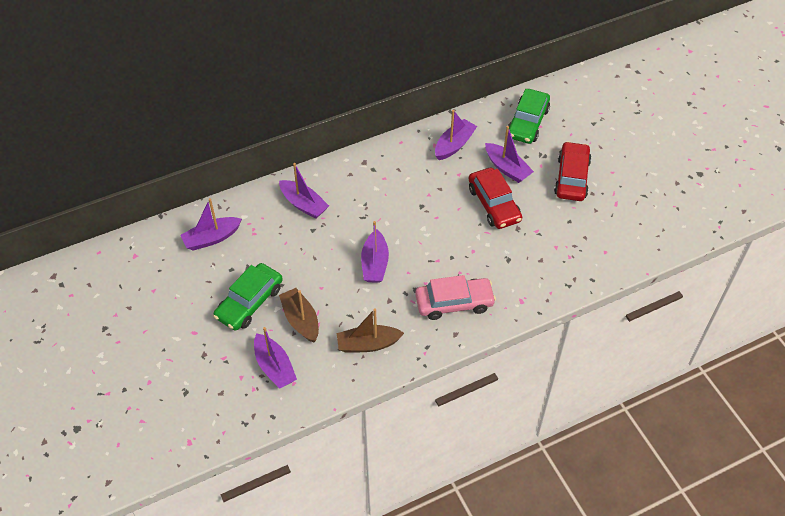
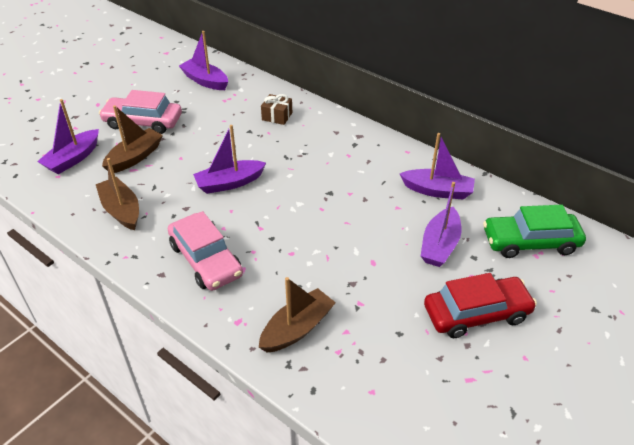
camera: 65 degrees right, 10 degrees down
green car [214,263,283,331] -> pink car [99,90,182,134]
purple boat [279,163,329,219] -> brown gift [261,94,292,125]
red car [468,168,522,229] -> none
none -> brown boat [259,277,336,353]

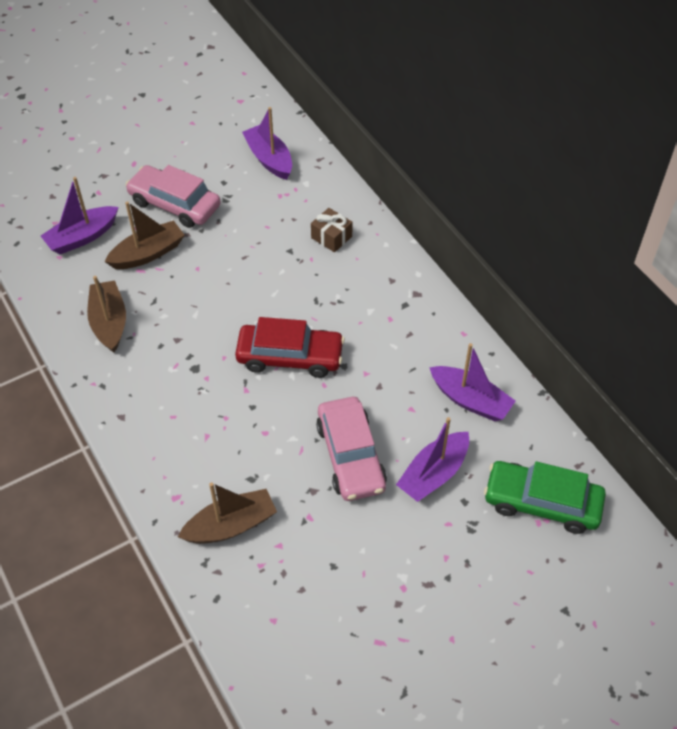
camera: 20 degrees right, 10 degrees up
pink car [168,211,243,291] -> pink car moved to [316,397,387,501]
purple boat [193,125,266,194] -> none
red car [424,273,537,338] -> red car moved to [235,317,345,378]

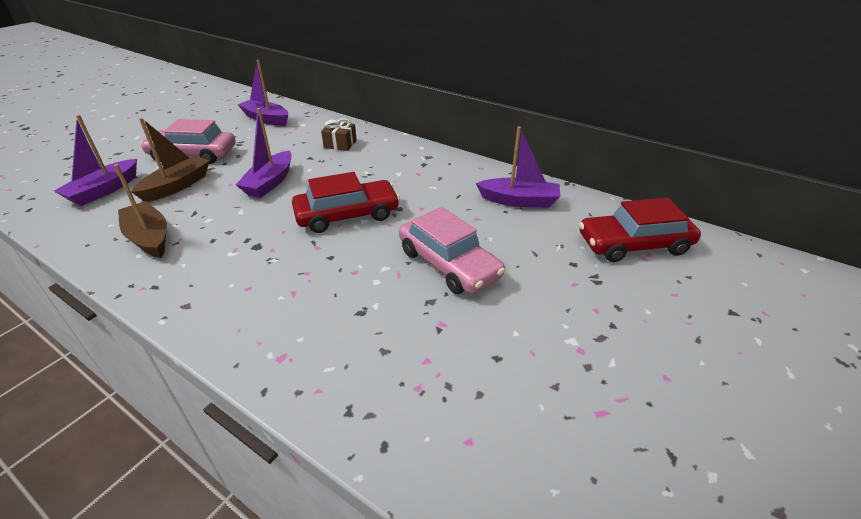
camera: 25 degrees left, 15 degrees down
brown boat [178,482,277,544] -> none
purple boat [396,417,469,502] -> purple boat moved to [236,108,292,198]
green car [484,461,606,534] -> red car [579,198,701,262]

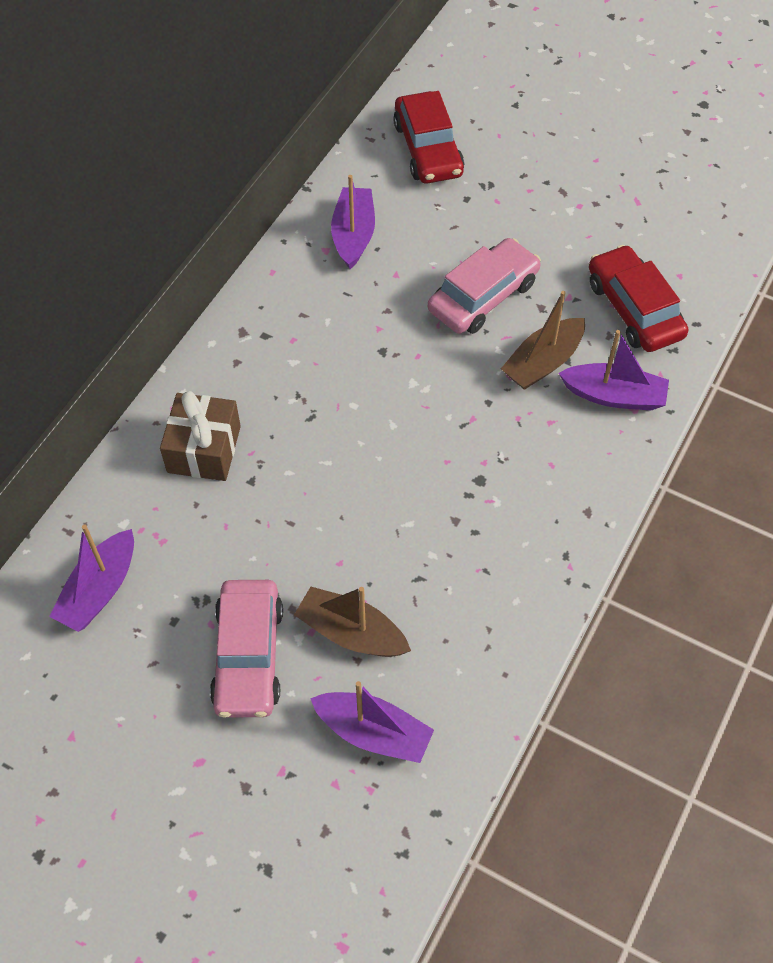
camera: 95 degrees left, 20 degrees up
brown boat [114,164,167,258] -> brown boat moved to [501,291,585,390]
purple boat [236,108,292,198] -> purple boat moved to [559,330,669,410]
red car [292,172,400,233] -> red car moved to [589,245,688,352]
brown gift [321,118,357,151] -> brown gift [160,391,241,481], size x1.57

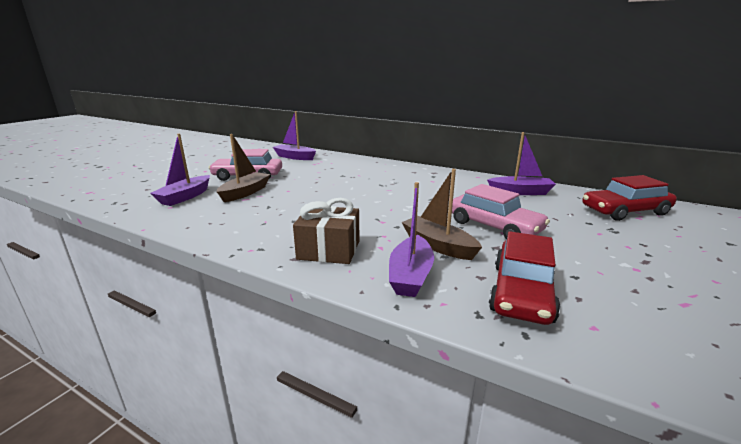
camera: 90 degrees right, 35 degrees down
brown gift [160,391,241,481] -> brown gift moved to [293,198,360,264]
red car [589,245,688,352] -> red car turned 135 degrees clockwise [489,231,560,325]

